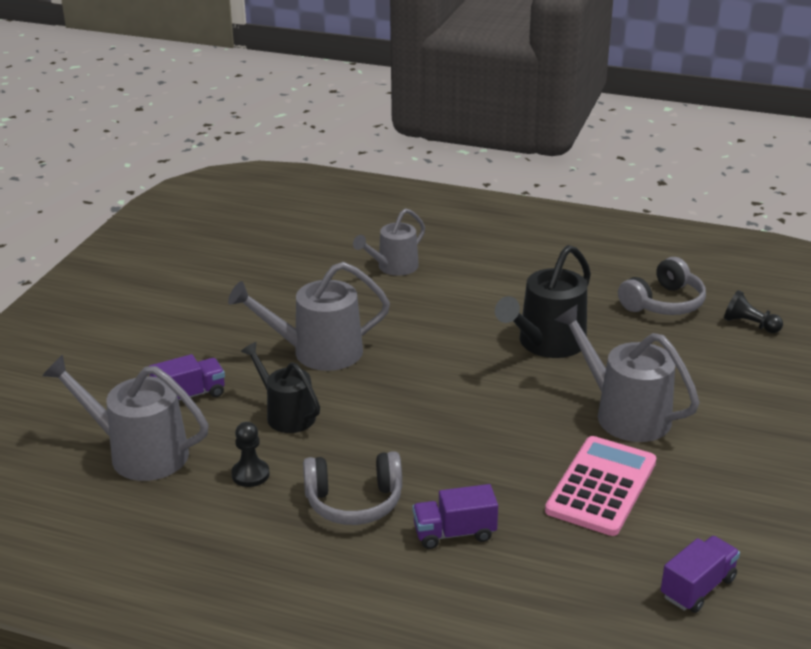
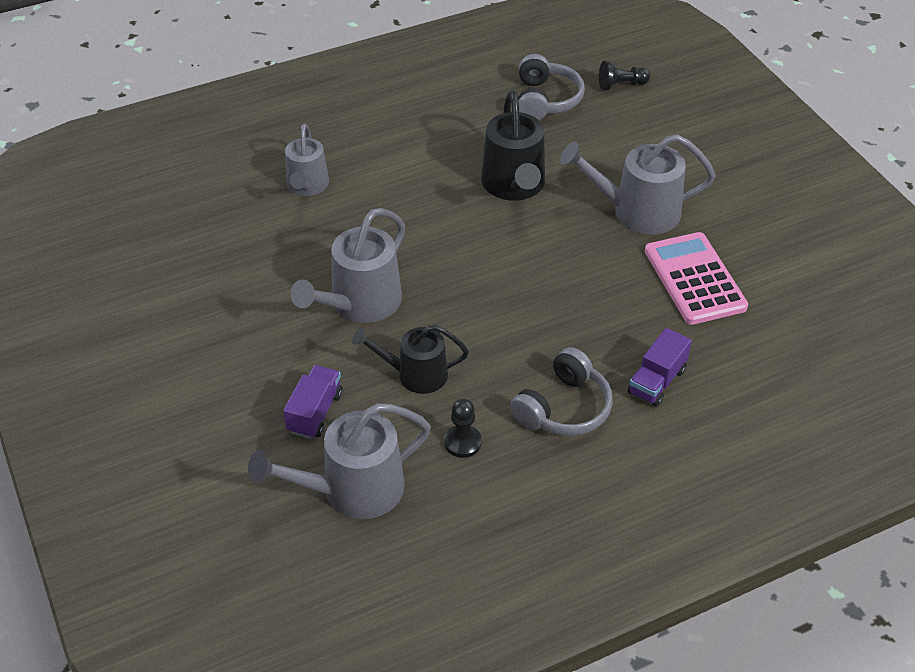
camera: 45 degrees left, 15 degrees up
purple truck [661,536,740,613] -> none

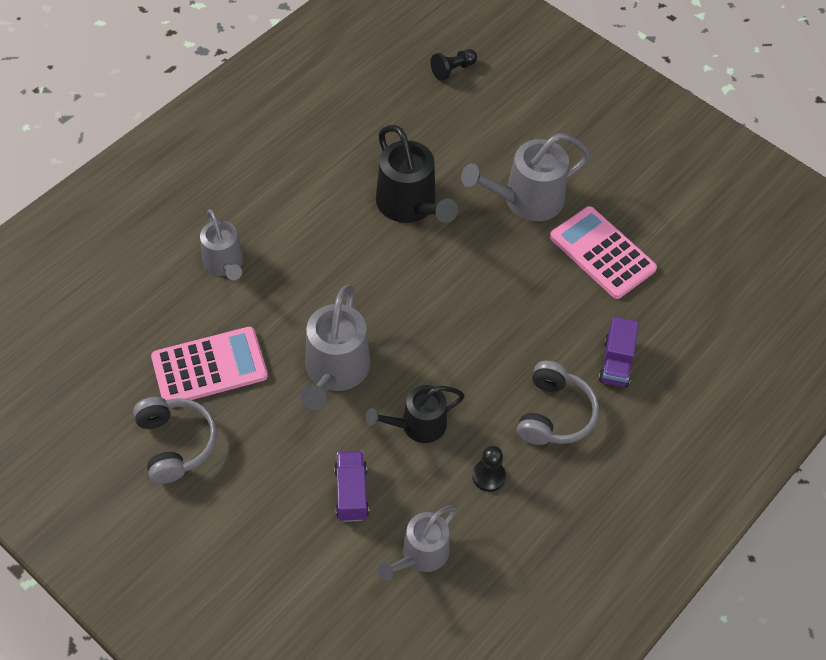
camera: 25 degrees left, 10 degrees up
grey watering can [248,403,431,519] -> grey watering can [377,505,458,581], size x0.66
grey headphones [518,54,585,120] -> grey headphones moved to [133,397,217,484]
none -> pink calculator [151,327,268,400]

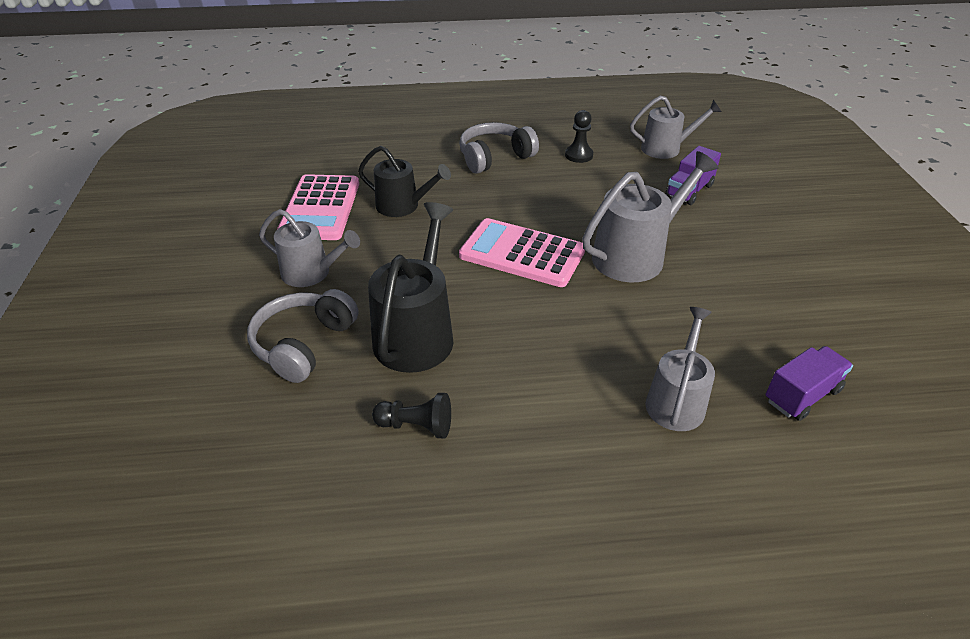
camera: 135 degrees left, 15 degrees down
grey headphones [133,397,217,484] -> grey headphones moved to [247,289,359,383]
pink calculator [151,327,268,400] -> pink calculator moved to [459,218,585,287]
black watering can [365,385,465,443] -> black watering can moved to [358,146,451,217]
black pawn [431,49,477,81] -> black pawn moved to [372,393,451,438]
grey watering can [461,133,591,221] -> grey watering can [259,209,360,287], size x0.66
purple truck [598,317,639,387] -> purple truck moved to [766,346,853,421]

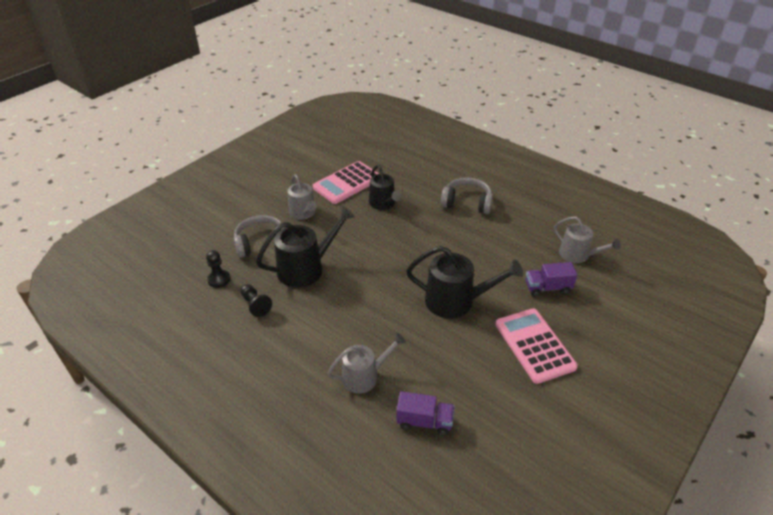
camera: 45 degrees right, 0 degrees up
pink calculator [459,218,585,287] -> pink calculator moved to [495,309,578,384]
black pawn [565,110,593,163] -> black pawn moved to [206,250,230,288]
grey watering can [582,151,719,282] -> black watering can [406,246,523,318]

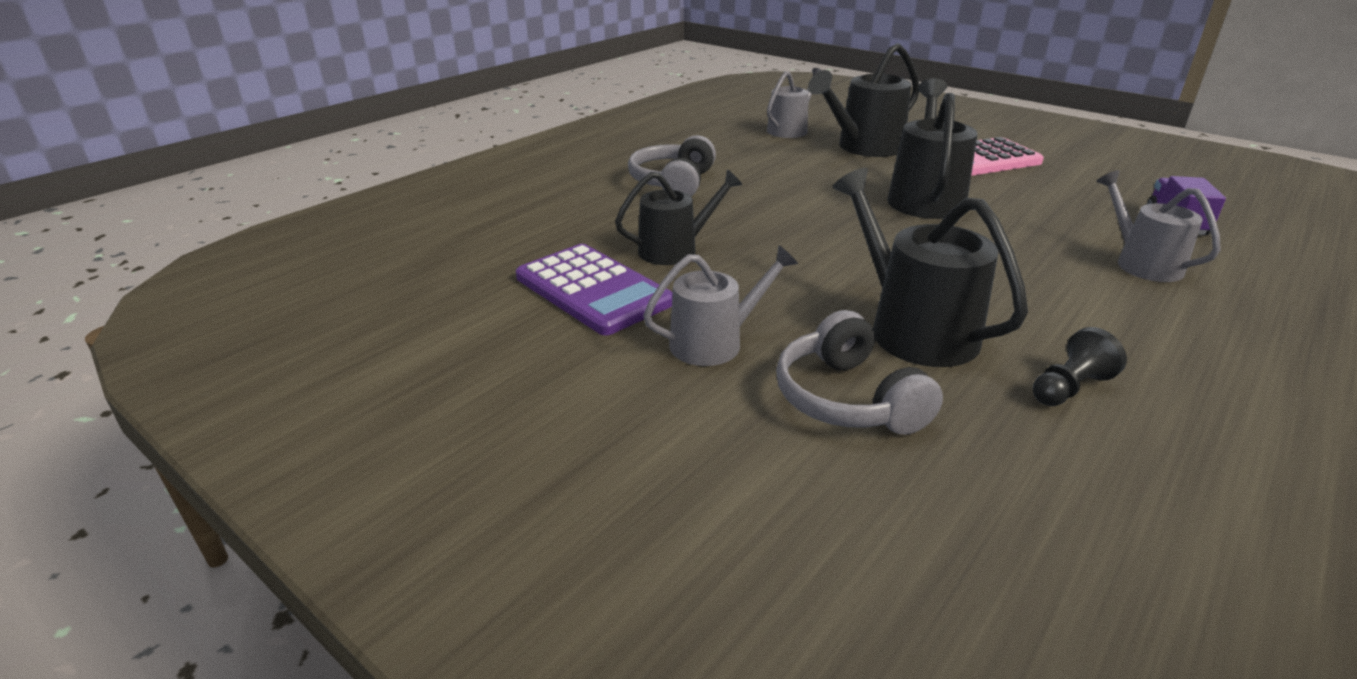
camera: 90 degrees left, 10 degrees down
black pawn [206,250,230,288] -> none
pink calculator [313,161,379,204] -> purple calculator [516,244,673,336]
purple truck [526,262,577,297] -> black watering can [808,43,919,157]

